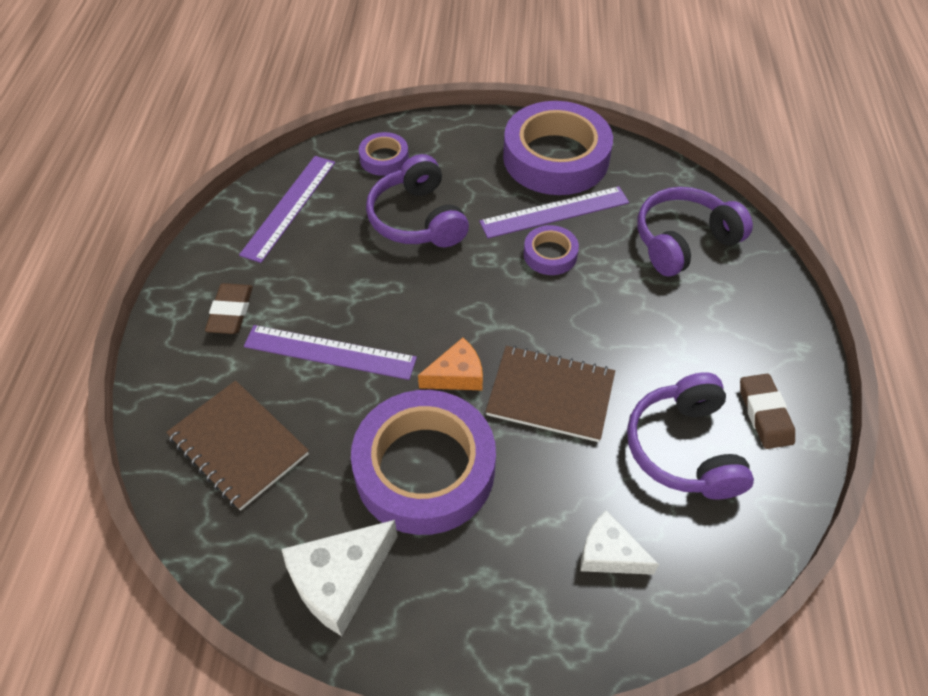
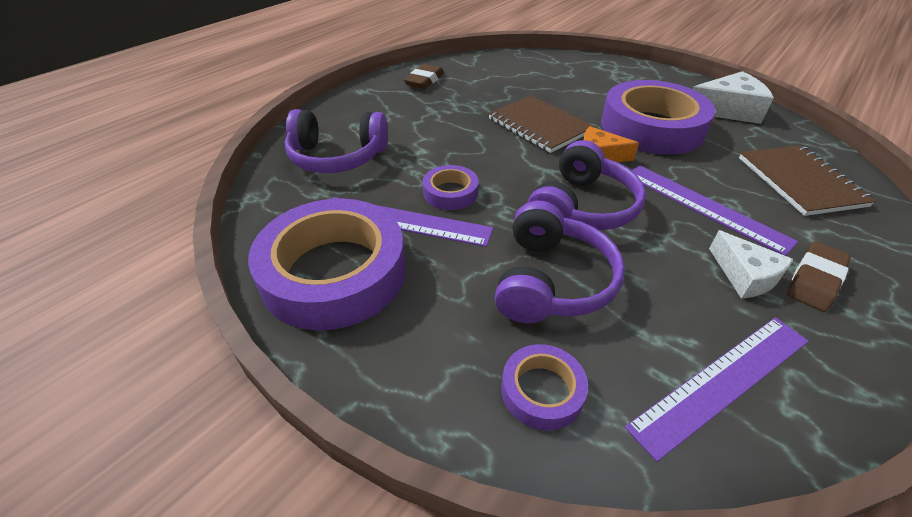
camera: 145 degrees left, 10 degrees down
white cheese [580,510,659,575] -> white cheese moved to [709,230,794,299]
purple headphones [627,372,754,500] -> purple headphones moved to [527,140,646,230]

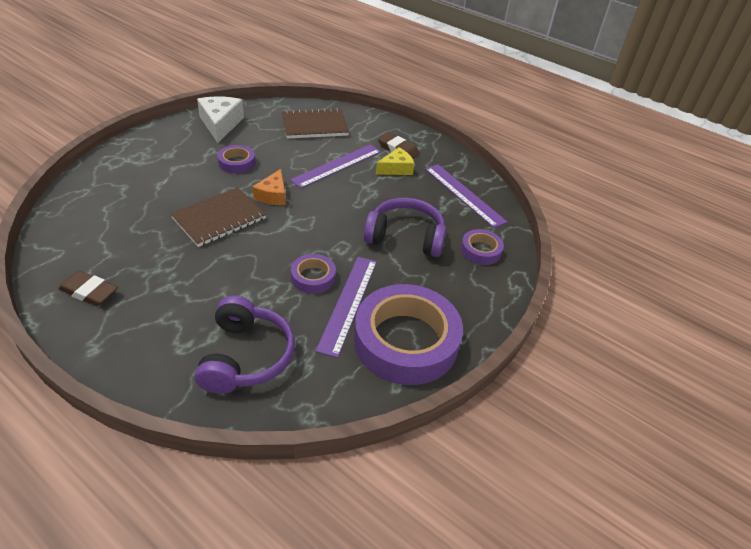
camera: 95 degrees left, 0 degrees up
purple headphones [527,140,646,230] -> none
purple tape [601,80,715,155] -> purple tape [218,145,255,174], size x0.46
white cheese [709,230,794,299] -> yellow cheese [376,147,414,175]

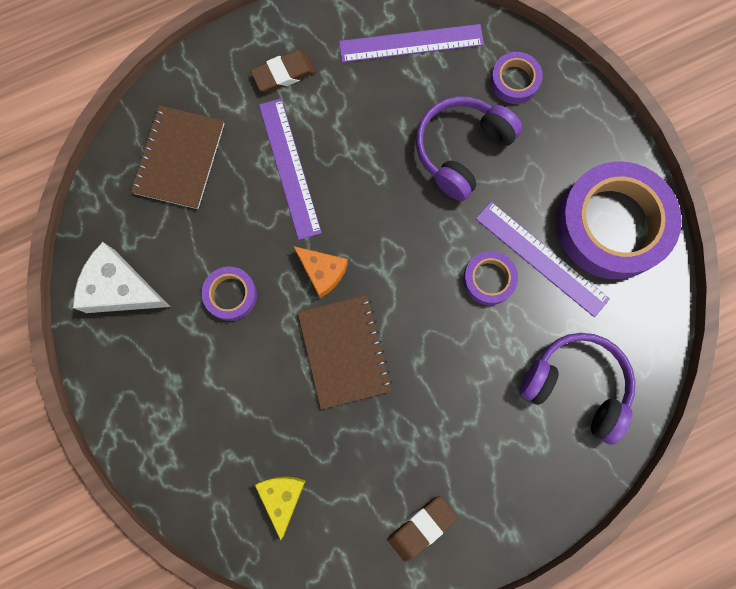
camera: 60 degrees left, 35 degrees up
yellow cheese [376,147,414,175] -> yellow cheese moved to [255,476,306,540]

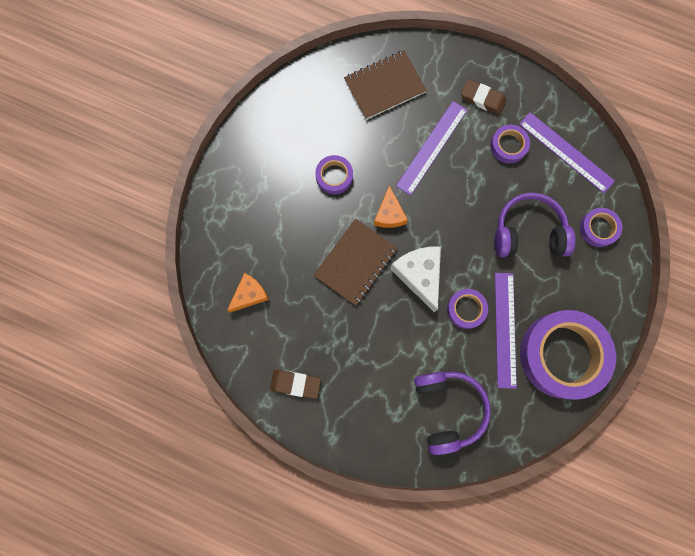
camera: 50 degrees right, 0 degrees up
white cheese [73,242,170,313] -> white cheese moved to [390,246,441,312]
yellow cheese [255,476,306,540] -> orange cheese [227,273,269,312]
none -> purple tape [490,125,530,164]

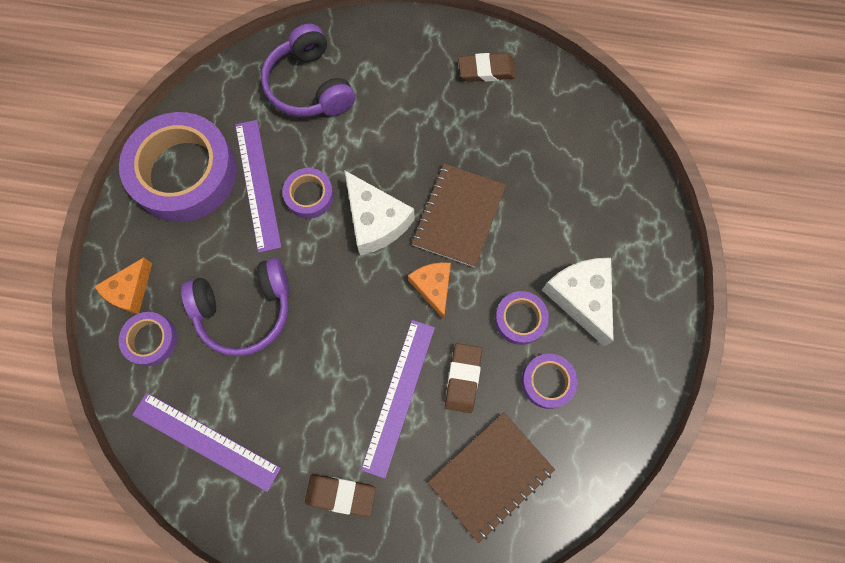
camera: 165 degrees right, 5 degrees down
orange cheese [227,273,269,312] -> orange cheese moved to [94,257,152,314]
purple tape [490,125,530,164] -> purple tape moved to [522,354,578,409]
none -> brown eraser [445,343,482,413]
none -> white cheese [542,258,614,347]

